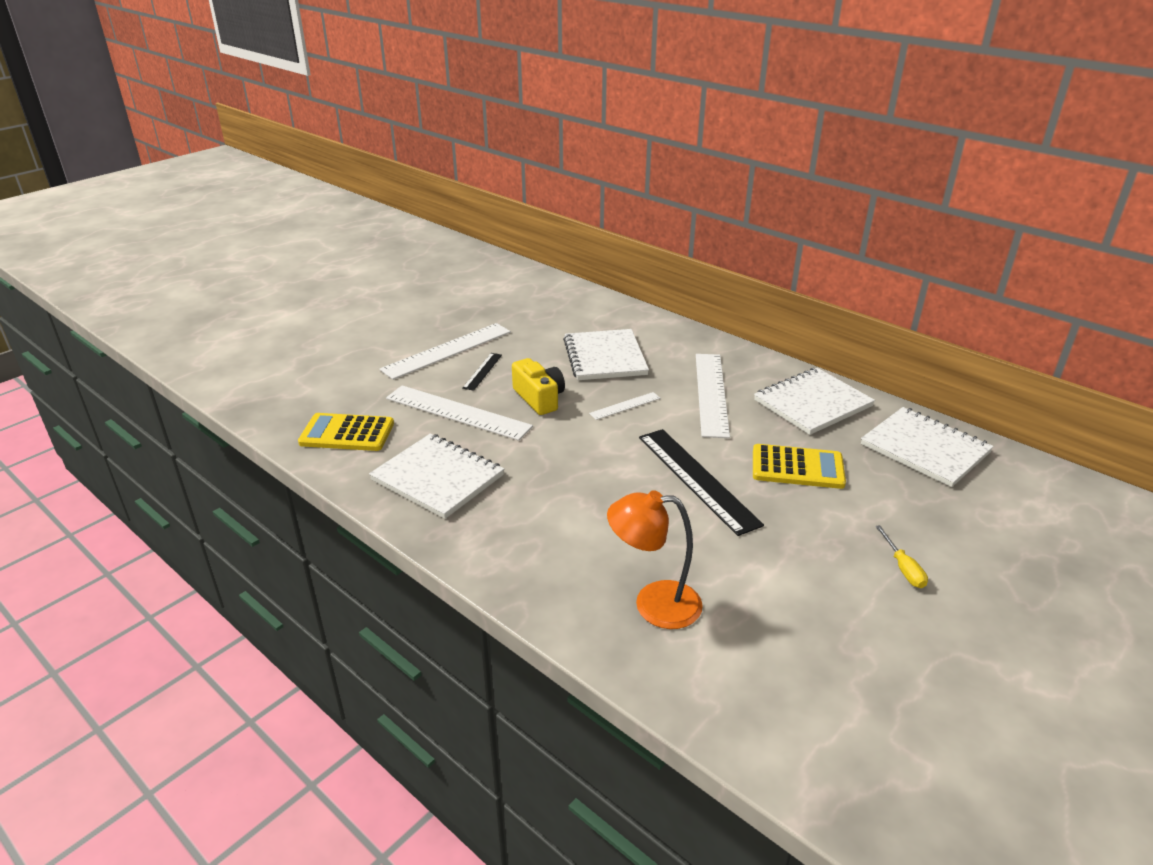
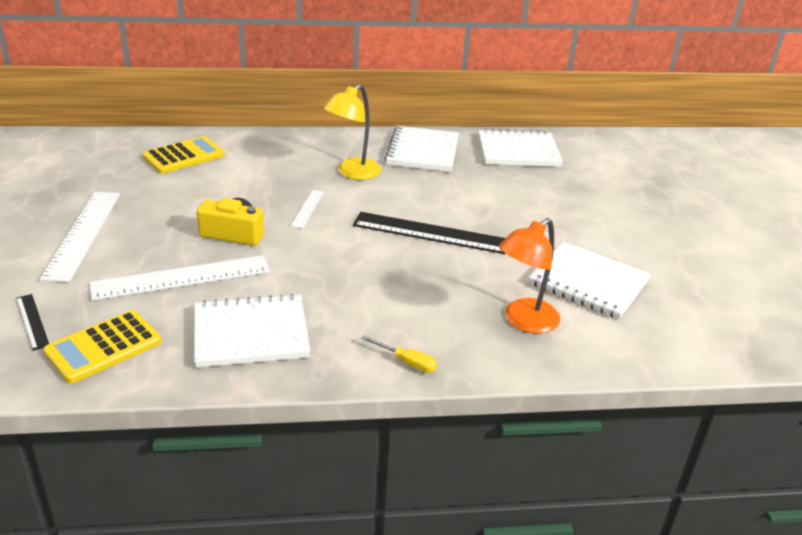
camera: 50 degrees left, 0 degrees up
black ruler [462,353,502,391] -> black ruler moved to [16,294,49,351]
white notebook [563,329,649,380] -> white notebook moved to [529,242,651,319]
white ruler [696,354,730,438] -> yellow lamp [324,84,381,180]
yellow calculator [753,444,846,489] -> yellow calculator moved to [143,136,225,173]
yellow screwdriver [875,525,928,588] -> yellow screwdriver moved to [361,336,437,372]

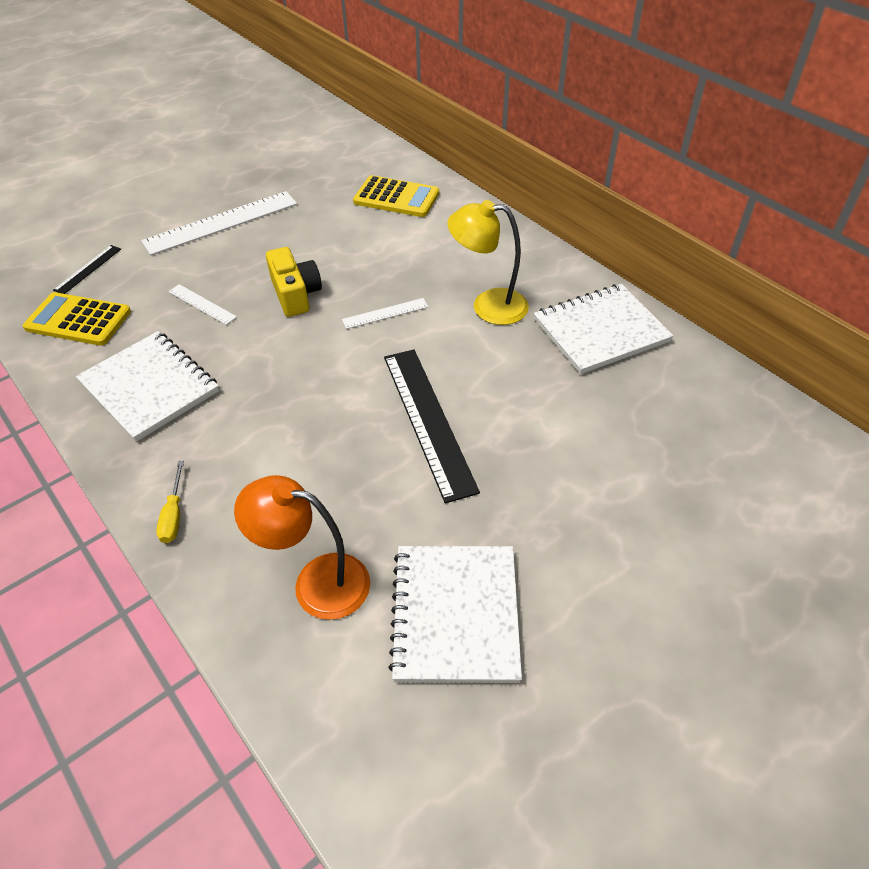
camera: 60 degrees right, 15 degrees up
white ruler [90,255,270,301] -> white ruler [168,284,237,325], size x0.49
white notebook [478,129,563,167] -> none

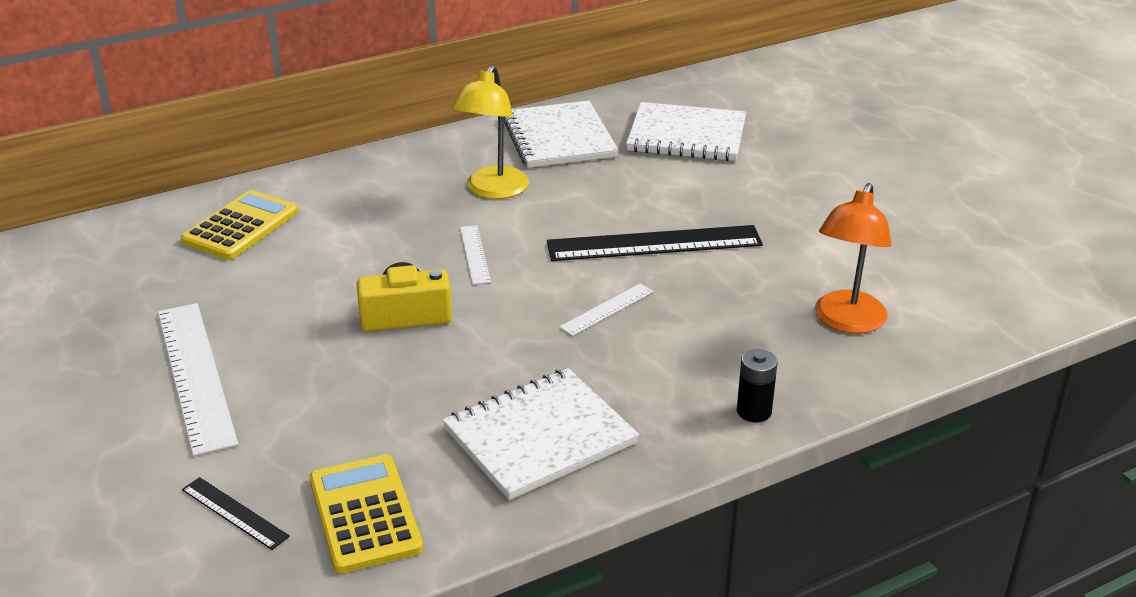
camera: 80 degrees left, 15 degrees down
yellow calculator [23,292,131,346] -> yellow calculator turned 135 degrees clockwise [310,455,423,573]
yellow screwdriver [156,461,184,543] -> black battery [737,349,778,423]
white ruler [168,284,237,325] -> white ruler moved to [559,283,653,336]
white notebook [388,546,522,683] -> white notebook moved to [626,102,746,161]

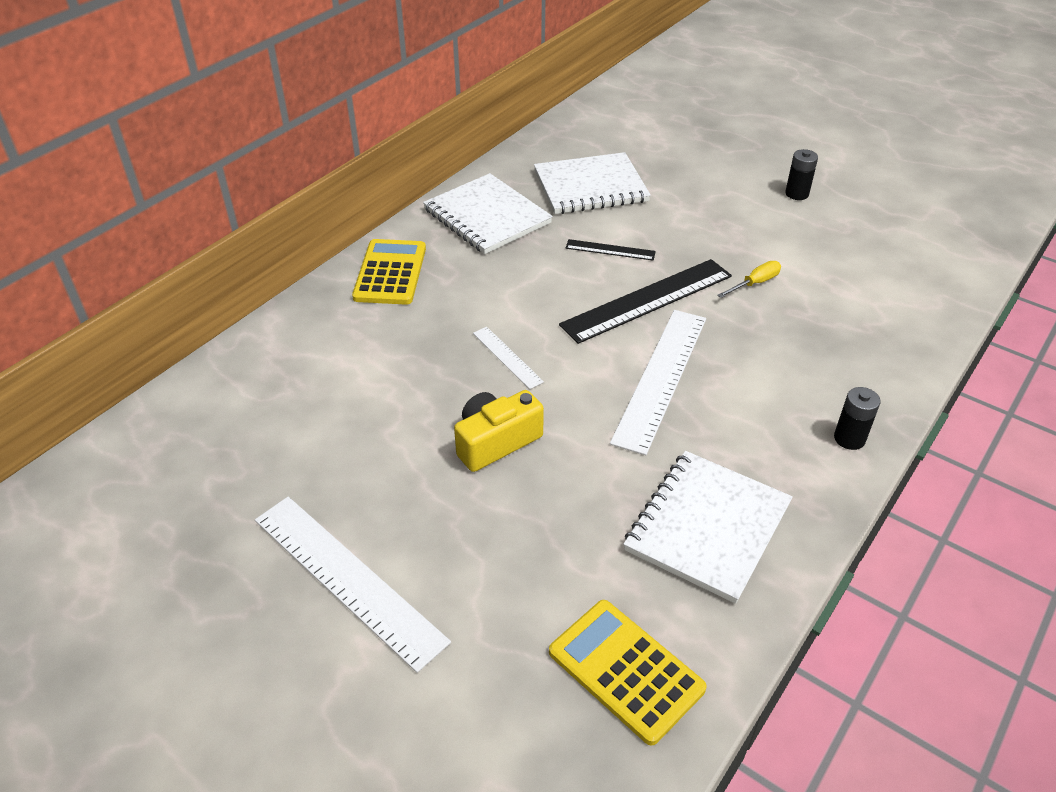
camera: 25 degrees left, 10 degrees up
yellow calculator [181,190,298,260] -> yellow calculator moved to [352,239,426,305]
black ruler [182,477,290,550] -> black ruler moved to [566,239,656,261]
yellow lamp [452,65,529,199] -> none
white ruler [559,283,653,336] -> white ruler [610,310,706,455], size x2.04
orange lamp [815,183,891,334] -> none
none -> yellow screwdriver [717,261,781,298]
none -> black battery [785,149,818,200]

